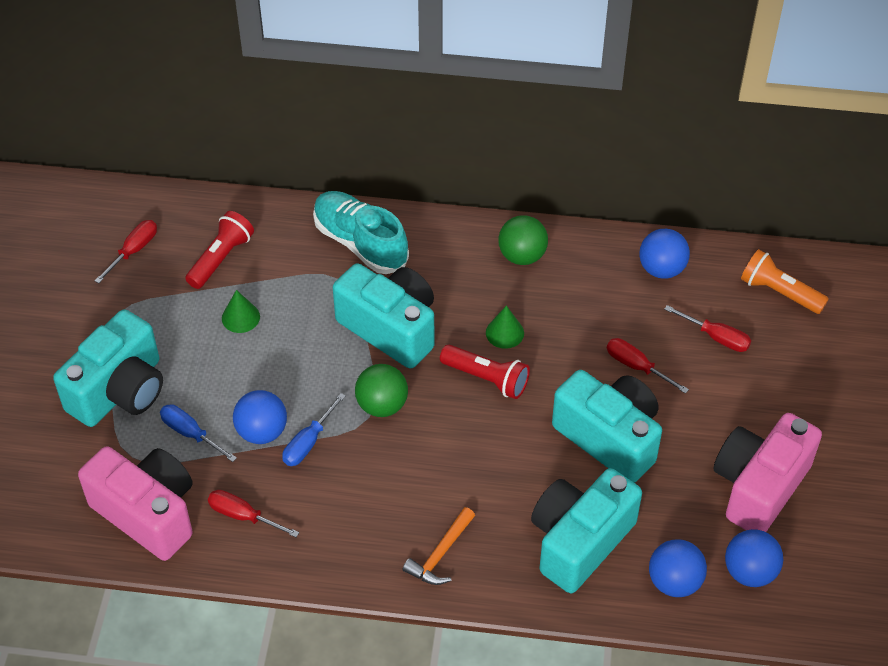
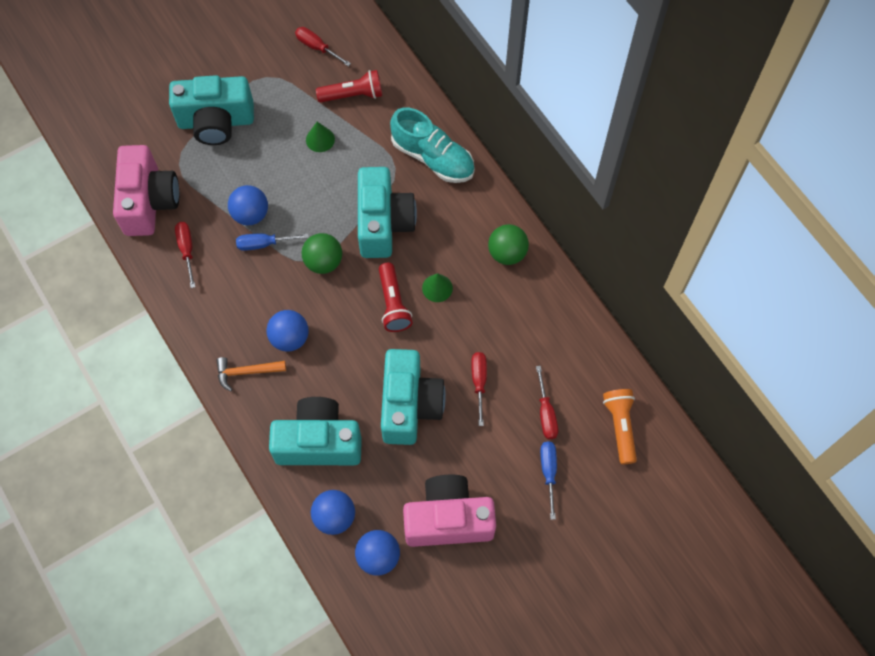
camera: 50 degrees right, 15 degrees up
red screwdriver [94,220,157,283] -> red screwdriver turned 135 degrees counterclockwise [295,27,351,66]
blue screwdriver [160,404,237,462] -> blue screwdriver moved to [540,442,557,520]
turquoise shoe [313,191,409,274] -> turquoise shoe turned 120 degrees clockwise [390,108,475,183]
blue ball [639,229,690,279] -> blue ball moved to [266,310,309,352]

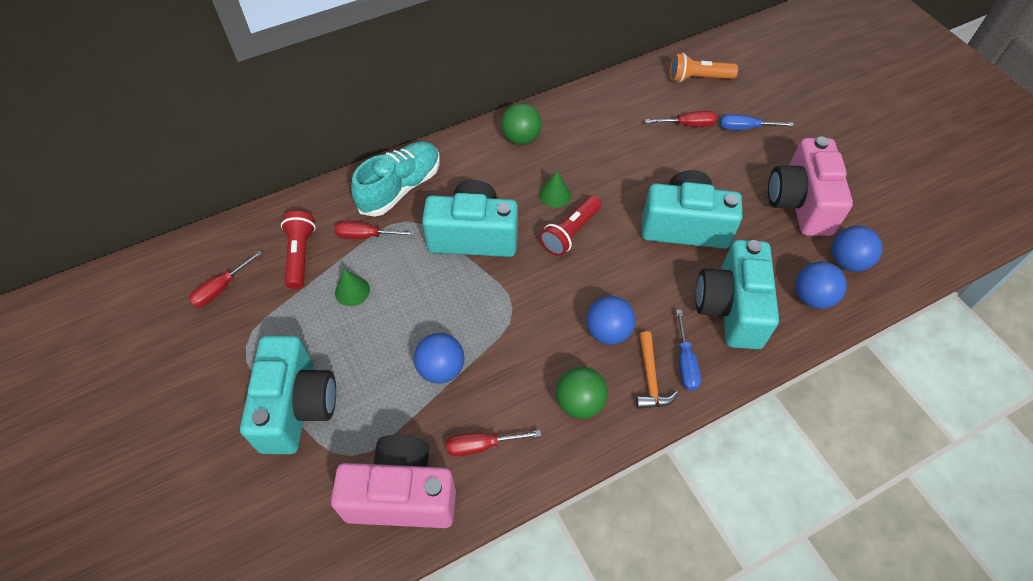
camera: 85 degrees left, 10 degrees down
blue screwdriver [236,233,309,251] -> blue screwdriver moved to [676,310,701,391]
green ball [302,233,342,274] -> green ball moved to [556,367,608,419]
red flashlight [379,262,413,332] -> red flashlight turned 135 degrees clockwise [540,195,601,256]
red screwdriver [471,352,487,426] -> red screwdriver moved to [335,221,415,239]

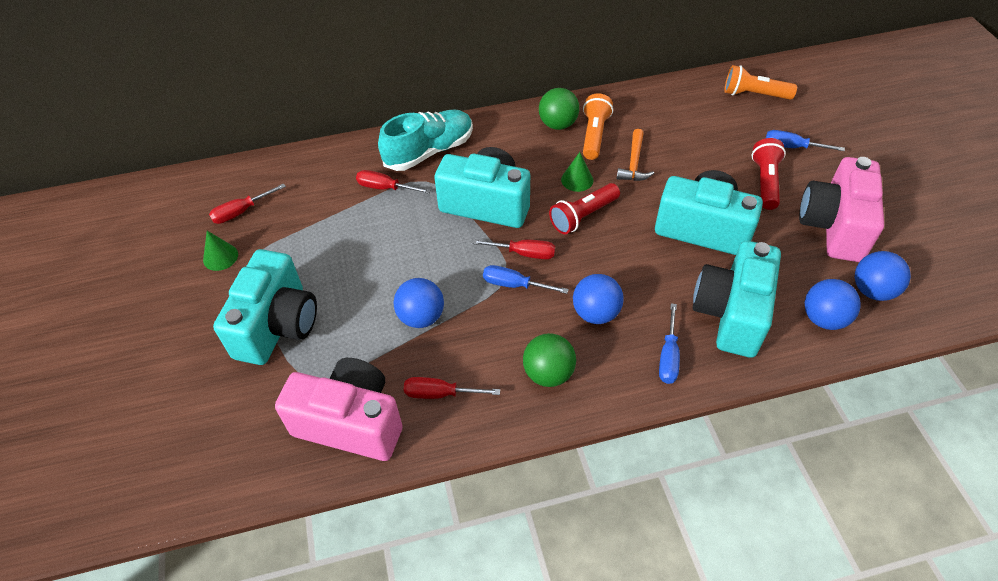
camera: 15 degrees right, 5 degrees down
red flashlight [281,211,316,289] -> red flashlight moved to [751,138,786,210]
green cone [335,269,370,306] -> green cone moved to [203,231,238,271]
orange hammer [636,331,679,409] -> orange hammer moved to [616,129,654,181]
red screwdriver [645,111,717,127] -> red screwdriver moved to [472,239,555,259]
none -> blue screwdriver [483,265,569,294]
none -> orange flashlight [583,94,613,160]

